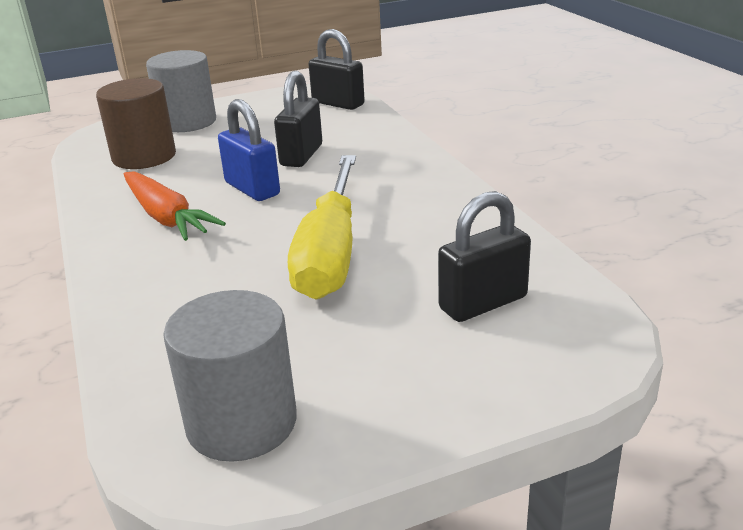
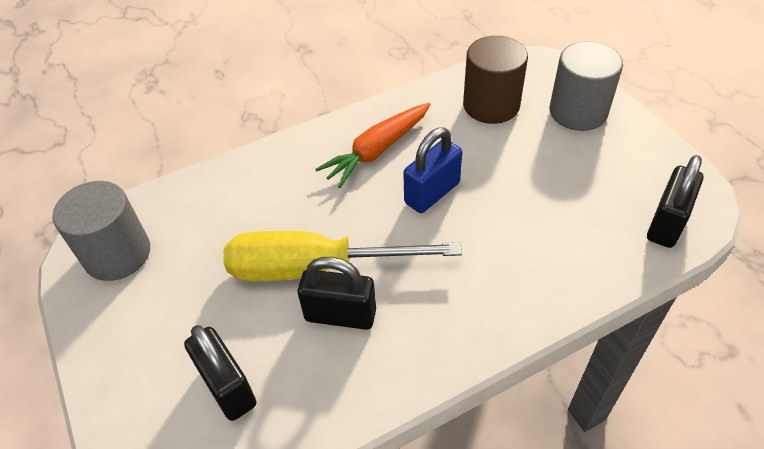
camera: 85 degrees right, 20 degrees up
black padlock [274,71,322,167] -> black padlock moved to [298,257,376,330]

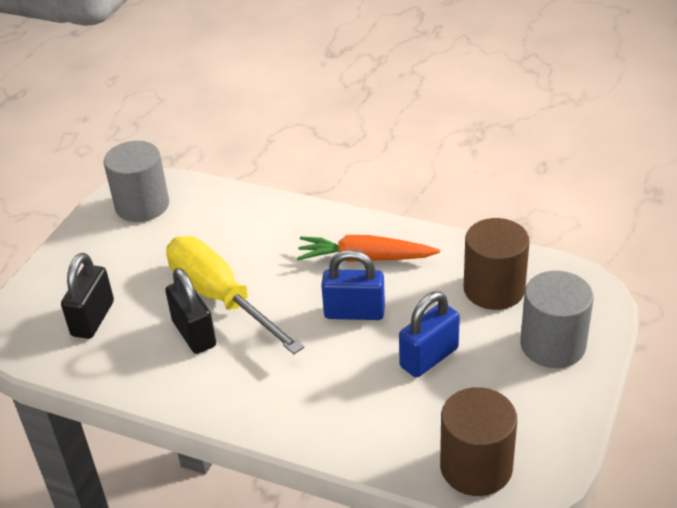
camera: 50 degrees right, 10 degrees down
black padlock [647,155,703,248] -> brown cylinder [440,387,517,496]
none -> blue padlock [399,291,460,377]

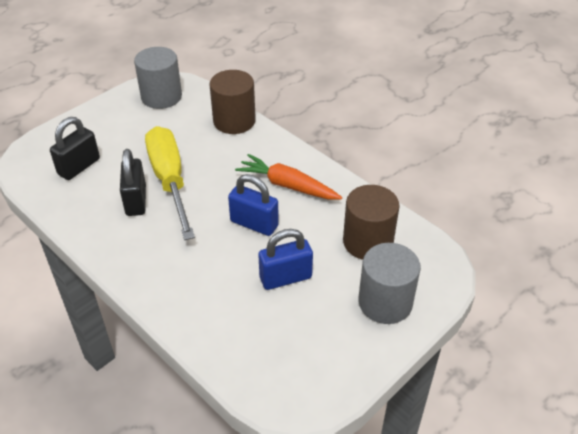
camera: 20 degrees right, 5 degrees up
brown cylinder [440,387,517,496] -> brown cylinder moved to [209,70,256,134]

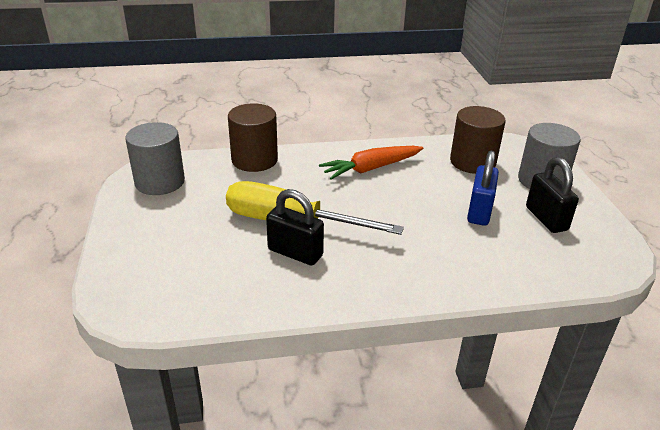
camera: 55 degrees left, 10 degrees down
black padlock [50,117,100,180] -> black padlock moved to [526,157,579,233]
blue padlock [228,174,279,236] -> none

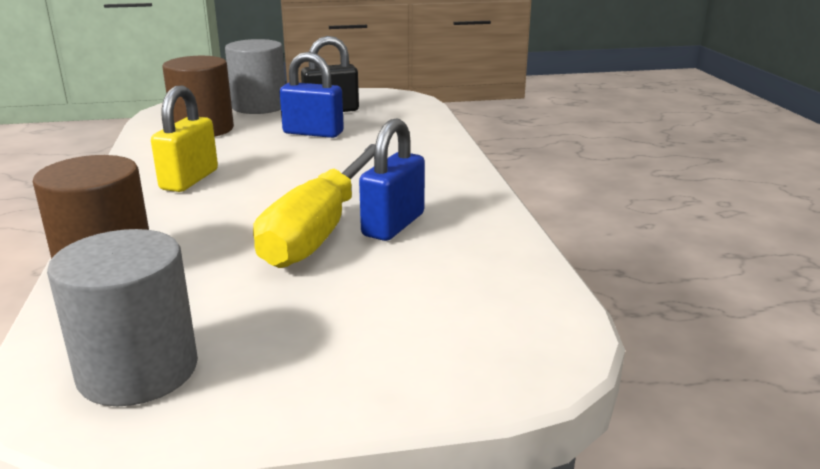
camera: 90 degrees left, 10 degrees down
black padlock [266,189,324,265] -> blue padlock [359,119,425,241]
orange carrot [319,146,423,180] -> yellow padlock [151,86,218,192]

